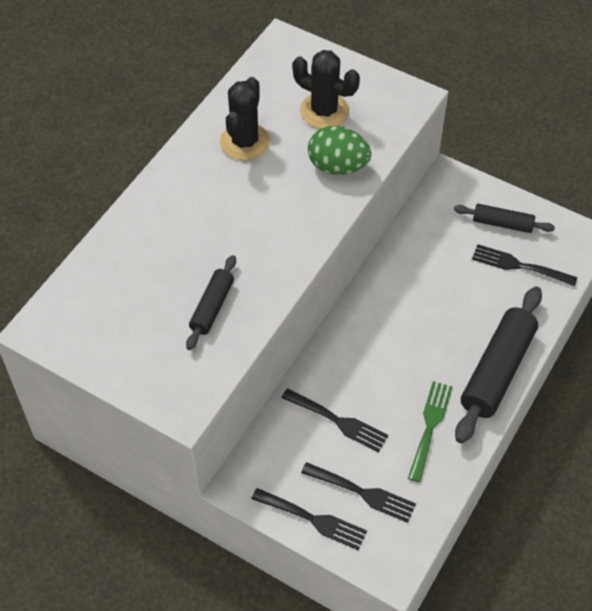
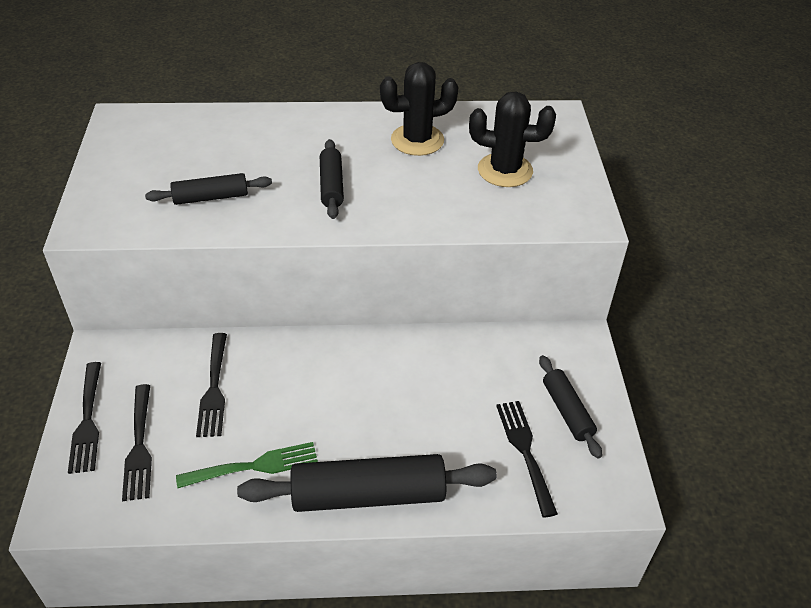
camera: 55 degrees right, 10 degrees down
black cactus [292,50,360,129] -> black cactus turned 75 degrees counterclockwise [469,92,556,187]
green egg [308,126,371,175] -> none
none -> black rolling pin [320,139,344,219]

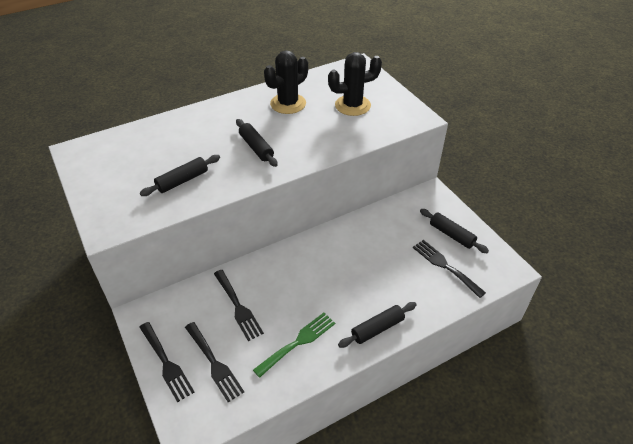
camera: 25 degrees left, 0 degrees up
black rolling pin [237,454,497,512] -> black rolling pin [338,302,416,348], size x0.55

